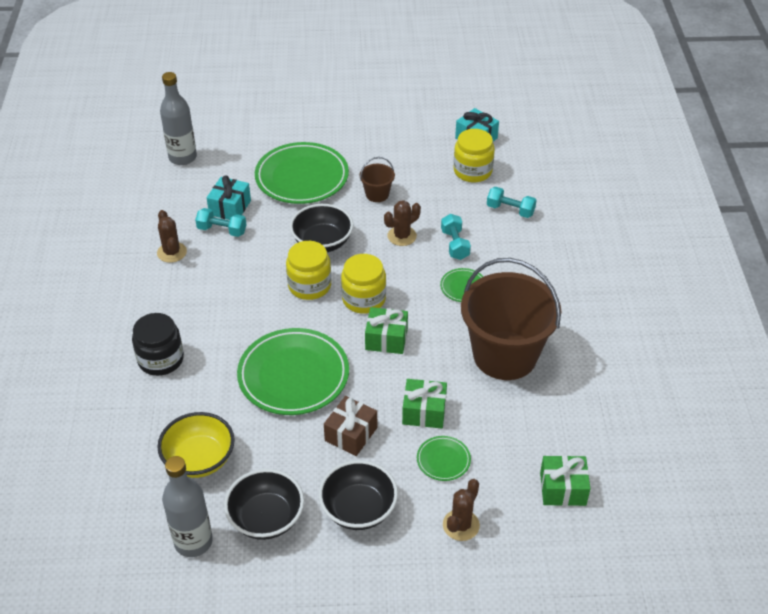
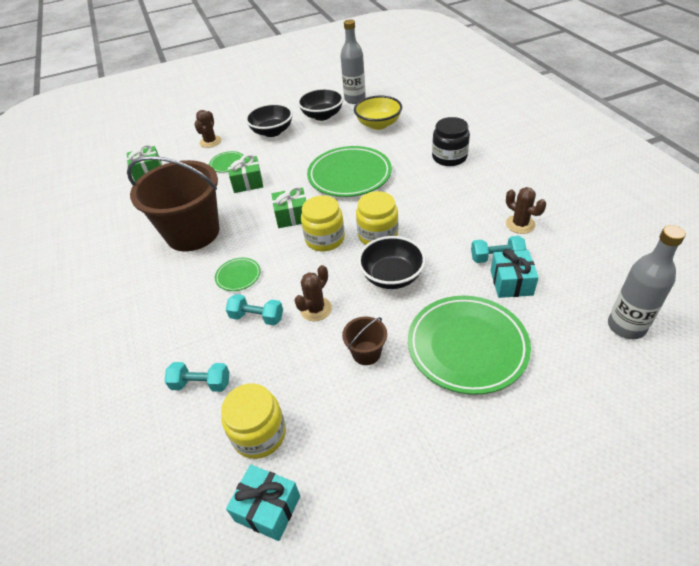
camera: 165 degrees right, 0 degrees up
brown gift [324,396,377,456] -> none
turquoise dumbbell [441,214,471,260] -> turquoise dumbbell turned 45 degrees counterclockwise [226,294,283,325]

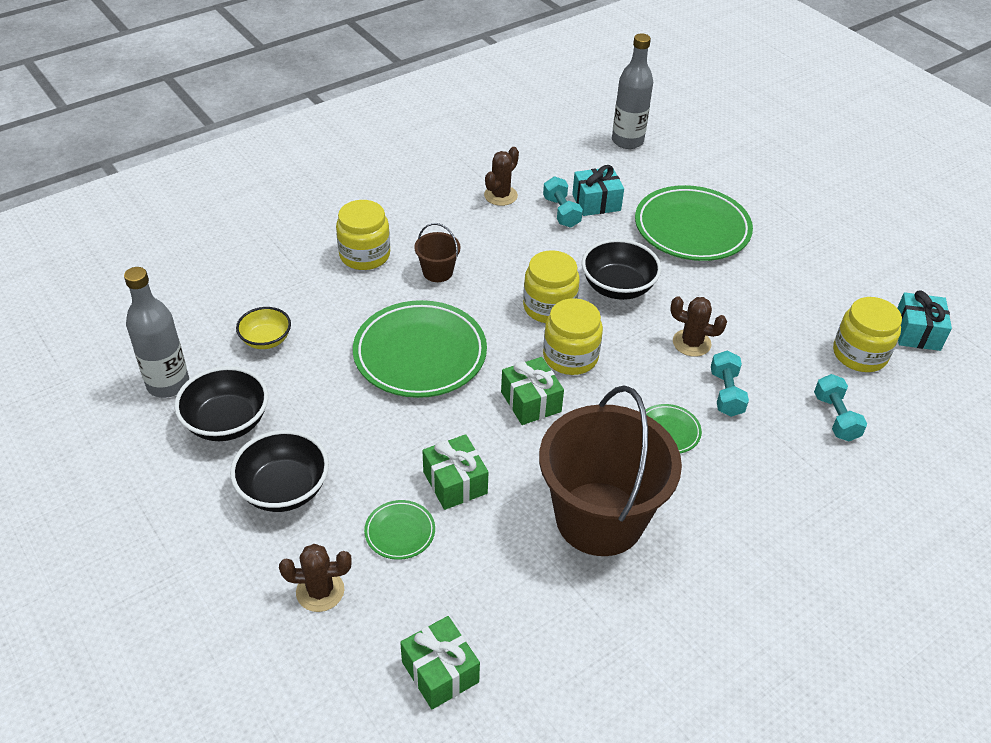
camera: 110 degrees left, 0 degrees up
brown bucket [342,317,387,365] -> brown bucket moved to [414,223,461,282]
yellow bowl [354,96,402,130] -> yellow bowl [236,307,291,349], size x0.64
black jar [432,117,470,166] -> yellow jar [336,200,390,270]

